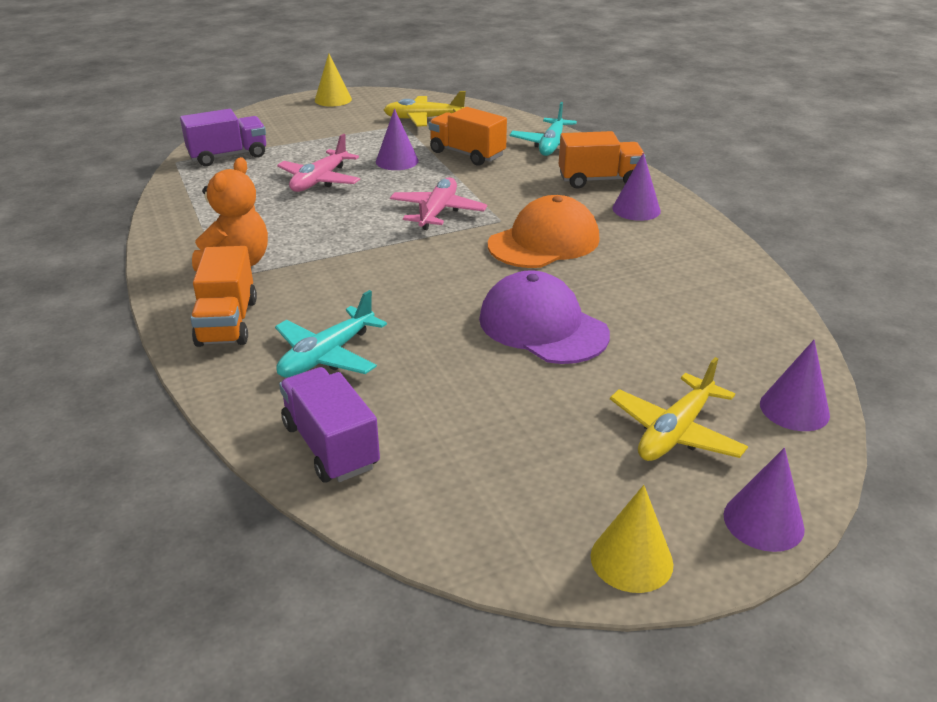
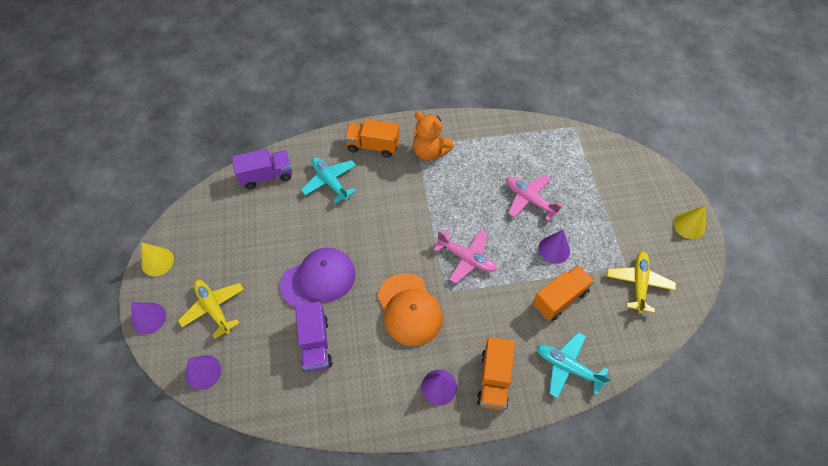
camera: 105 degrees right, 25 degrees up
purple truck [180,109,266,166] -> purple truck moved to [295,302,333,372]

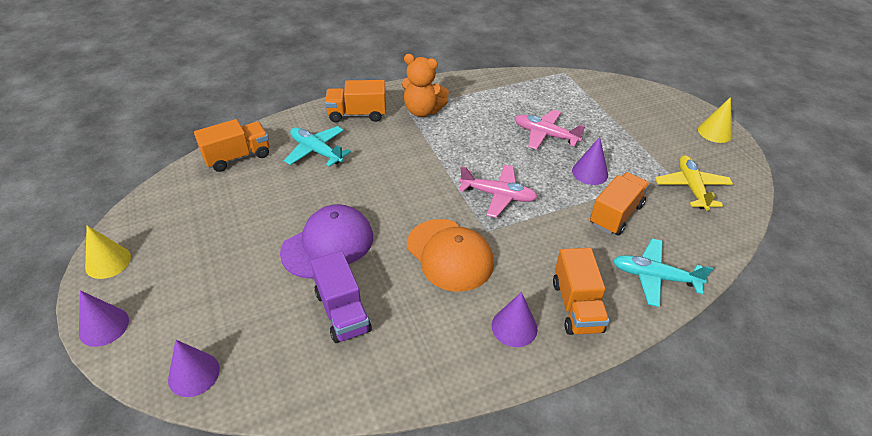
camera: 15 degrees left, 15 degrees down
yellow plane [178,280,244,339] -> none
purple truck [232,149,292,189] -> orange truck [194,119,269,172]

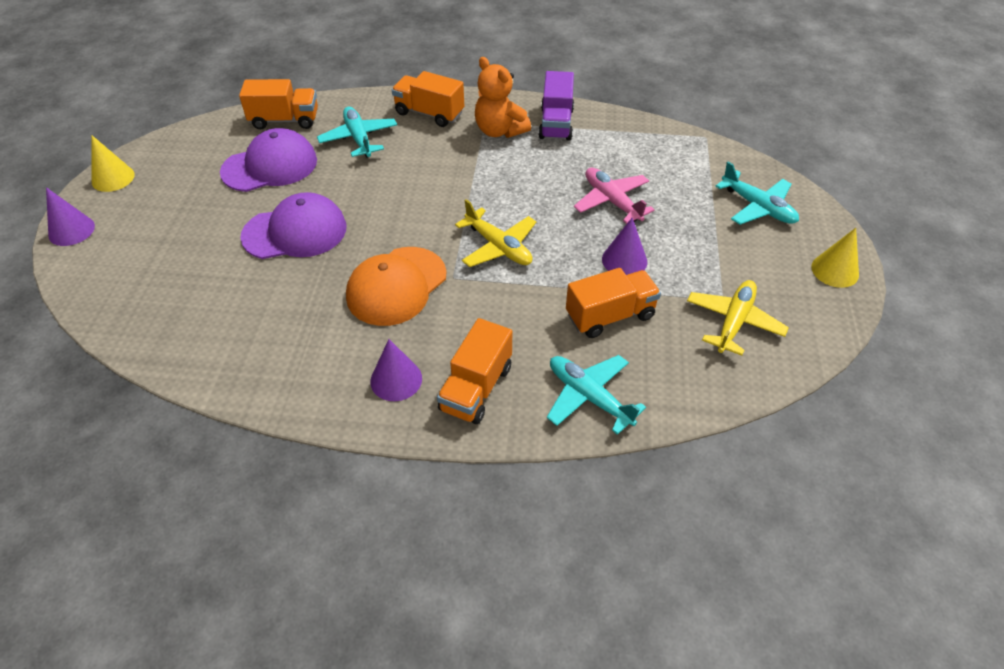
camera: 30 degrees right, 5 degrees up
purple cone [168,340,220,397] -> none
purple truck [311,251,372,343] -> purple truck moved to [538,71,574,141]
orange cap [407,219,494,292] -> orange cap turned 45 degrees clockwise [346,247,447,326]
pink plane [459,165,537,218] -> yellow plane [455,199,536,267]
none -> purple cap [220,128,317,192]
none -> turquoise plane [715,162,799,225]

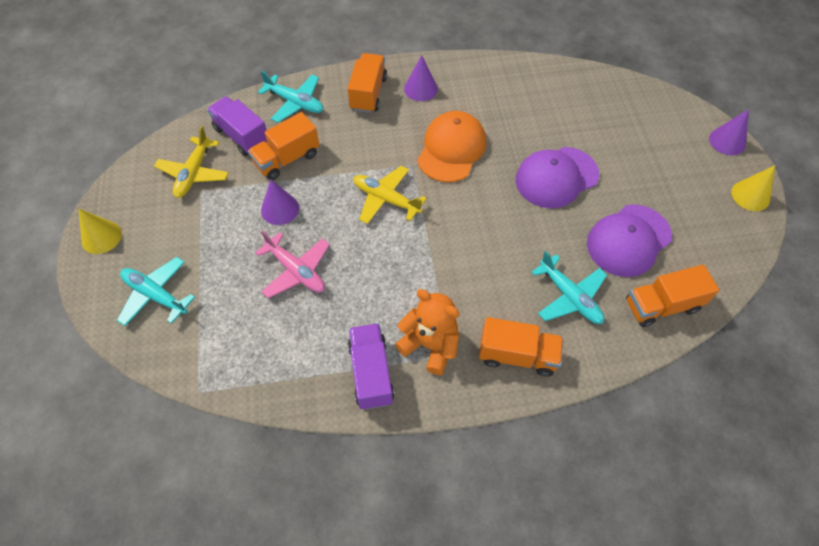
camera: 165 degrees right, 10 degrees up
none -> purple truck [207,96,267,156]

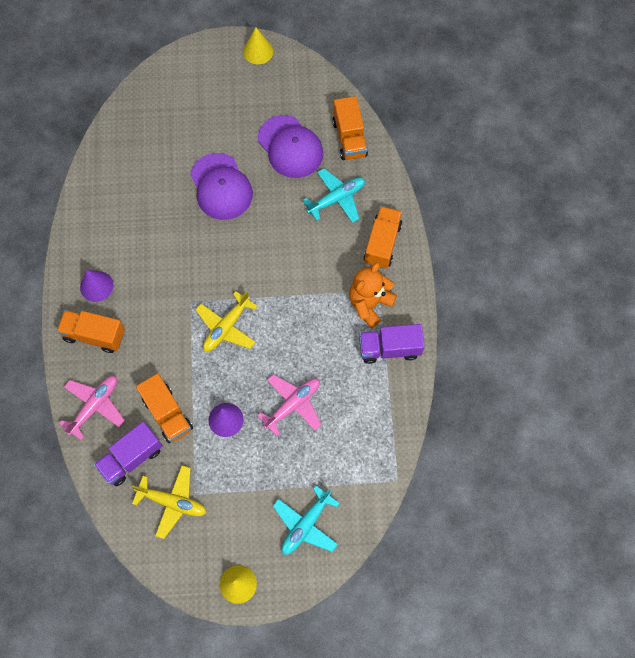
camera: 85 degrees left, 10 degrees up
turquoise plane [258,70,323,123] -> pink plane [59,376,125,440]
orange cap [417,111,486,182] -> none
purple cone [709,109,749,155] -> none

